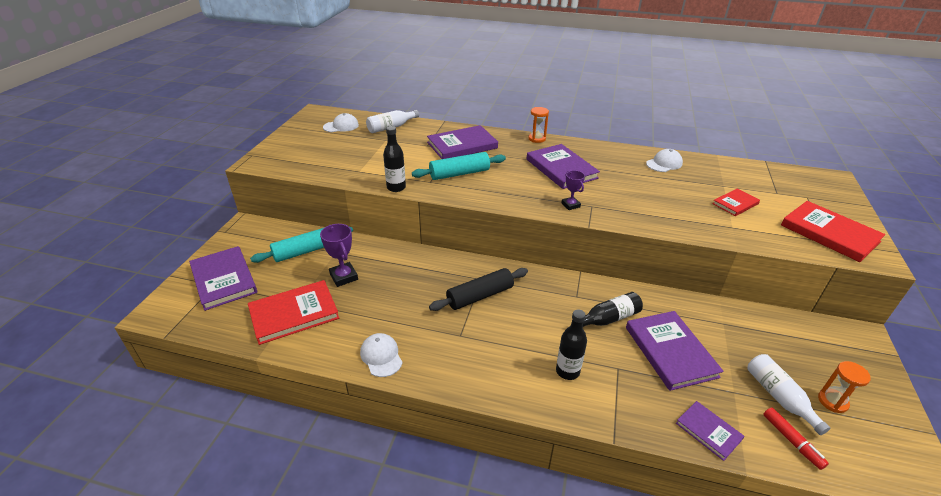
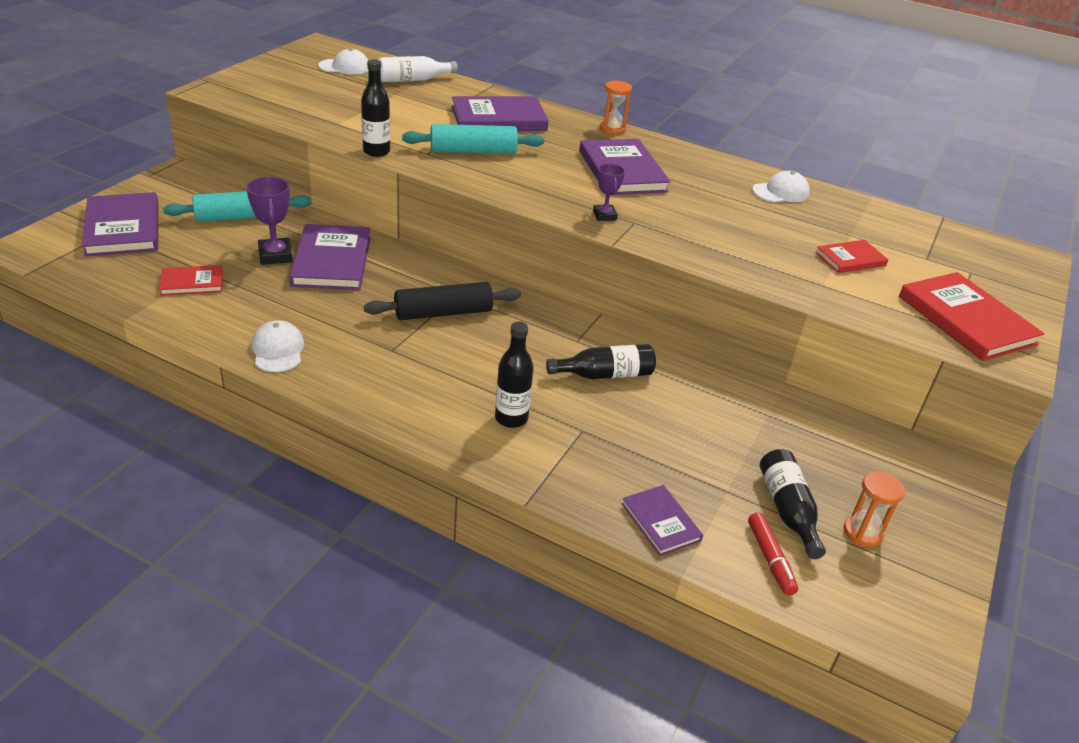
camera: 10 degrees right, 0 degrees up
red book [248,280,339,345] -> red book [159,265,223,296], size x0.55
purple book [626,311,724,391] -> purple book moved to [289,224,371,290]
white bottle [747,354,830,435] -> black bottle [760,449,826,559]

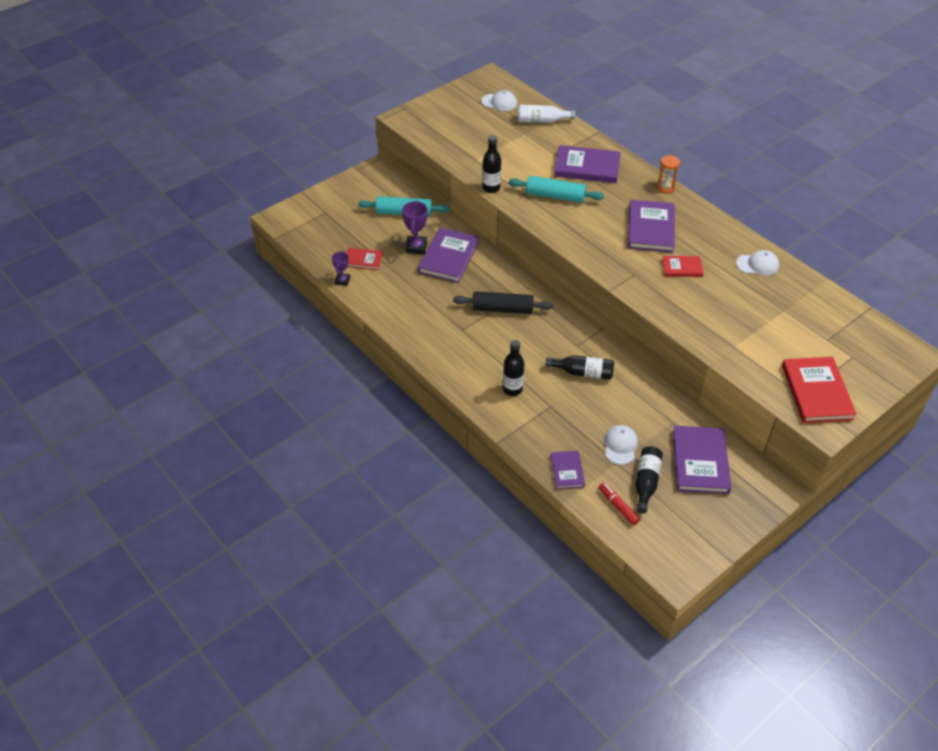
camera: 25 degrees right, 10 degrees up
purple book [82,192,158,257] -> purple book moved to [673,426,731,494]
white cap [252,320,305,372] -> white cap moved to [604,425,638,465]
purple trophy [593,163,625,221] -> purple trophy moved to [332,251,350,286]
red marker [748,512,798,595] -> red marker turned 135 degrees clockwise [599,482,640,525]
red book [815,240,888,273] -> red book moved to [662,256,704,277]
orange hourglass [844,471,905,547] -> none

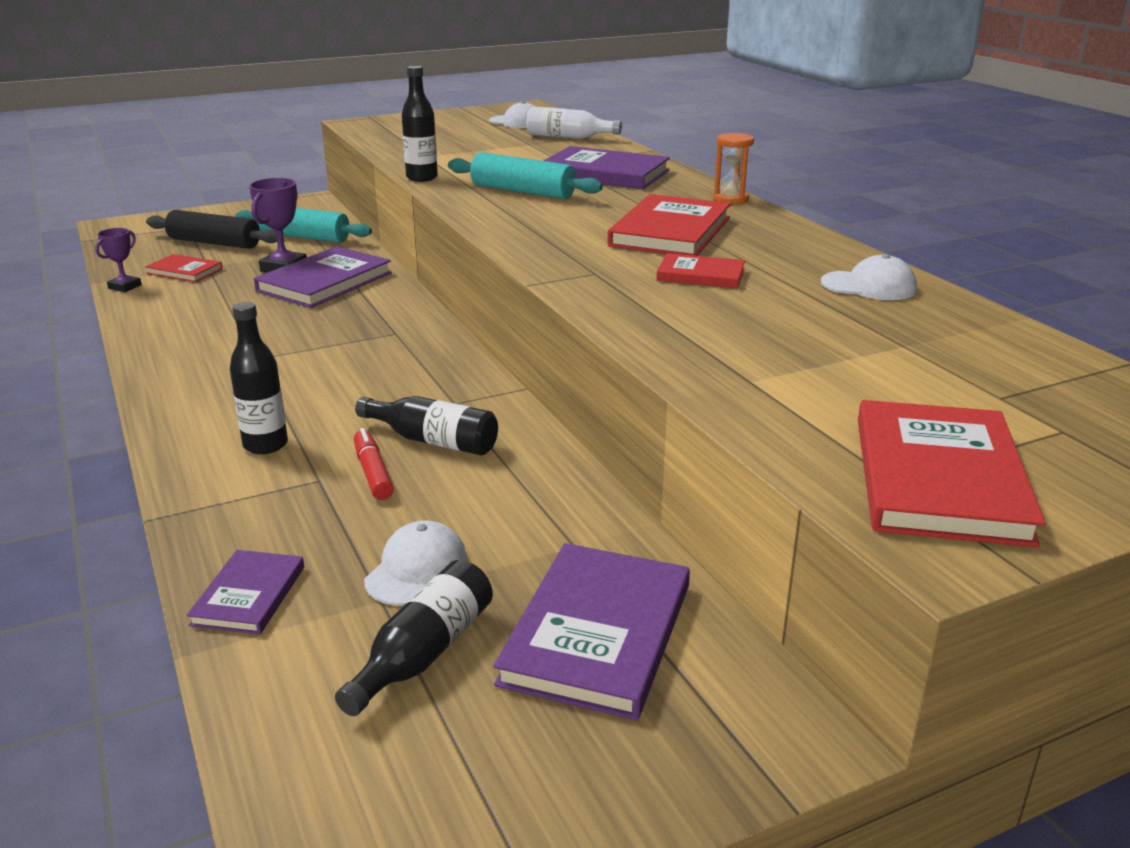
camera: 15 degrees right, 20 degrees down
black rolling pin [453,291,553,314] -> black rolling pin moved to [146,210,277,249]
red marker [599,482,640,525] -> red marker moved to [354,428,394,500]
purple book [628,200,675,252] -> red book [607,194,731,256]

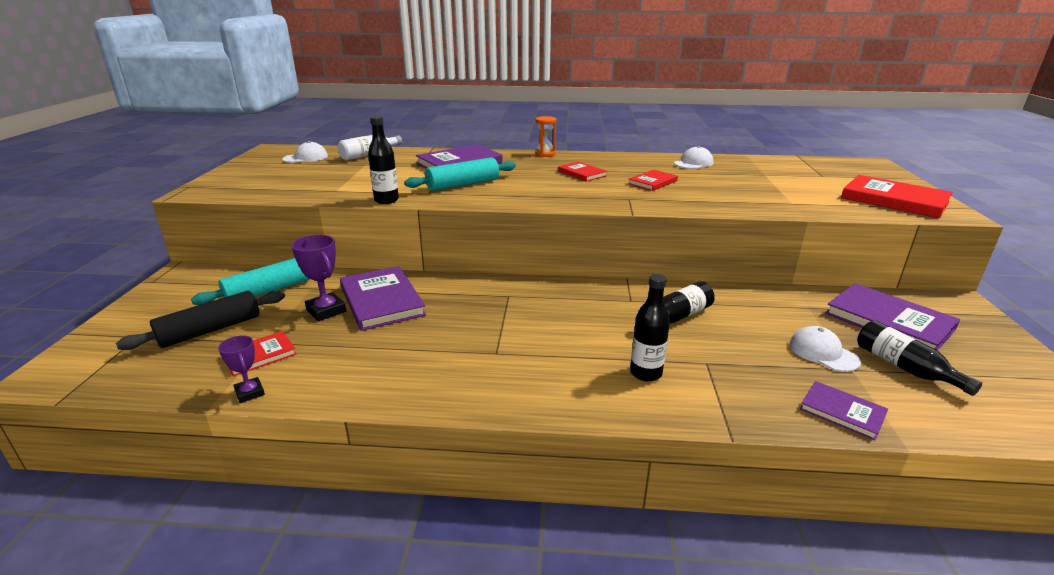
camera: 60 degrees left, 0 degrees up
red marker [354,428,394,500] -> none
red book [607,194,731,256] -> red book [558,162,607,182], size x0.55

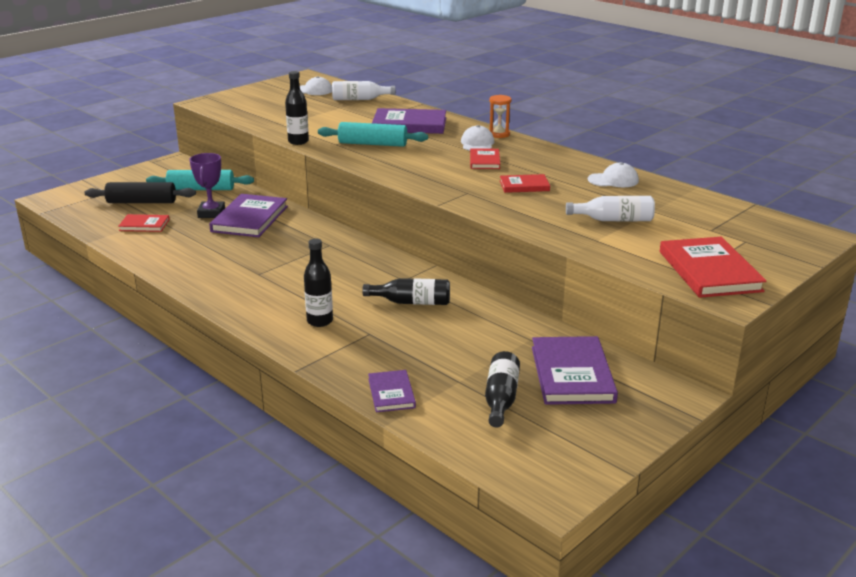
camera: 40 degrees right, 0 degrees up
purple trophy [218,335,265,403] -> none
white cap [789,326,861,372] -> white cap moved to [461,125,494,151]
none -> white bottle [566,196,655,221]

